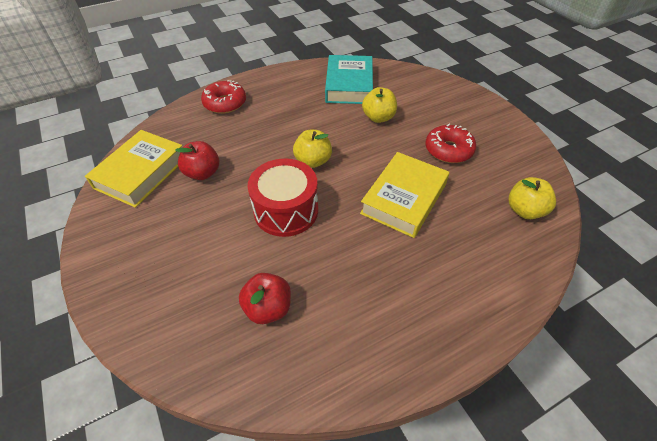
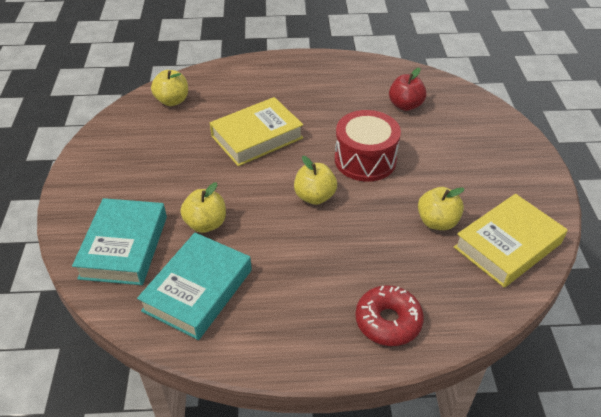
camera: 155 degrees left, 5 degrees down
red apple [175,141,219,180] -> yellow apple [418,187,464,230]
red donut [426,124,476,163] -> none
none -> turquoise book [72,198,167,285]

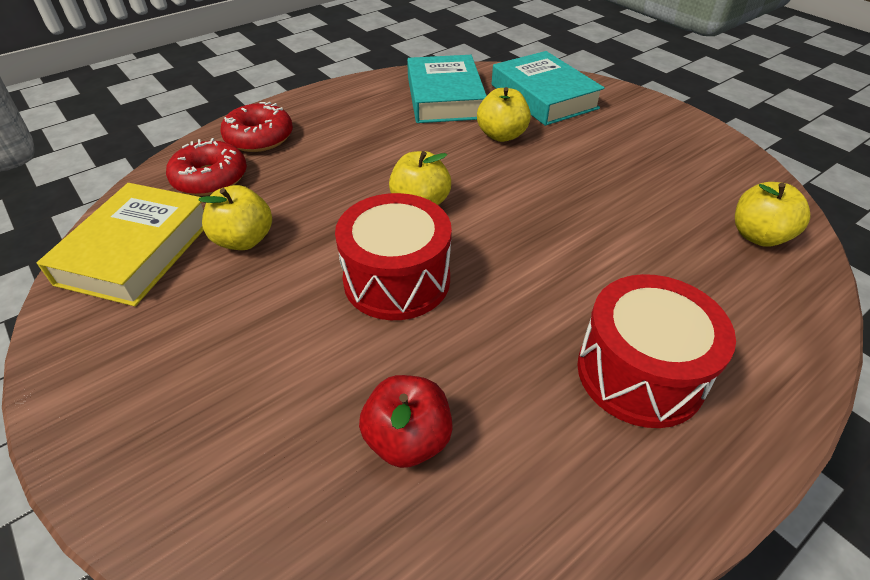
camera: 145 degrees right, 0 degrees up
yellow book [210,97,303,166] -> none
none -> red donut [166,138,247,196]
none -> red drum [577,274,736,428]

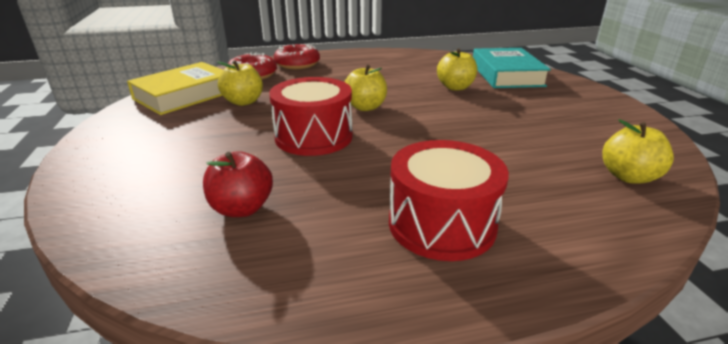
camera: 25 degrees right, 15 degrees down
turquoise book [407,55,487,123] -> none

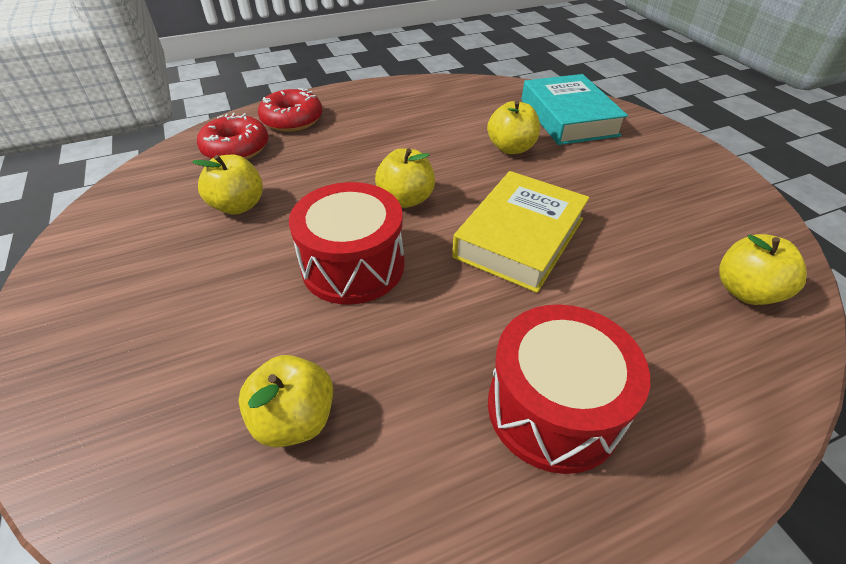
camera: 10 degrees left, 15 degrees up
yellow book [127,62,223,115] -> yellow book moved to [452,171,590,293]
red apple [203,151,273,217] -> yellow apple [238,355,333,447]

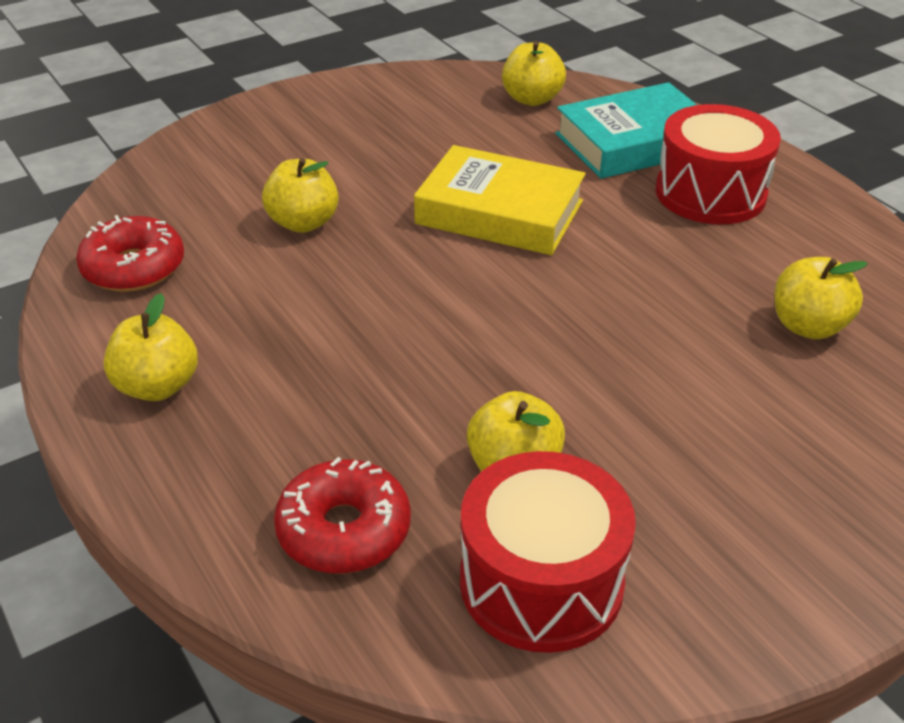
camera: 100 degrees left, 5 degrees down
red donut [258,88,322,132] -> red donut moved to [76,215,184,292]
red drum [289,182,404,305] -> red drum moved to [460,451,636,653]
yellow apple [375,148,435,208] -> yellow apple moved to [104,293,198,401]
turquoise book [521,74,628,145] -> turquoise book moved to [555,82,697,179]

